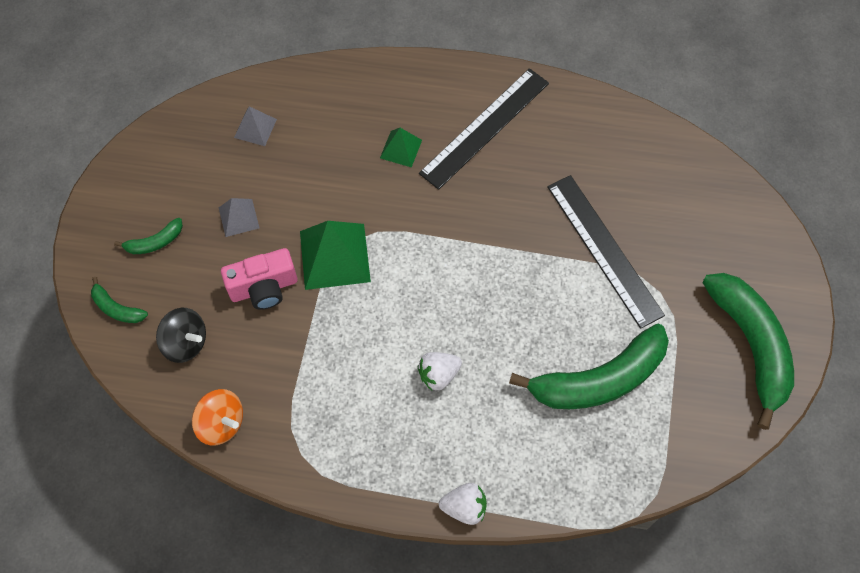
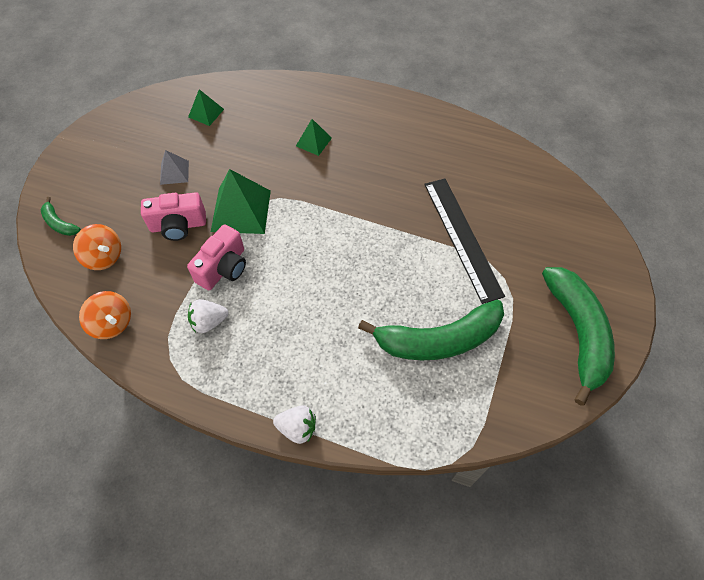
camera: 10 degrees right, 5 degrees down
green banana [114,218,183,254] -> none
black spinning top [156,308,206,363] -> orange spinning top [73,224,121,270]
grey pyramid [234,106,277,146] -> green pyramid [188,89,224,126]
white strawberry [418,352,462,390] -> white strawberry moved to [188,299,228,333]
black ruler [419,68,549,190] -> none
none -> pink camera [187,224,246,290]

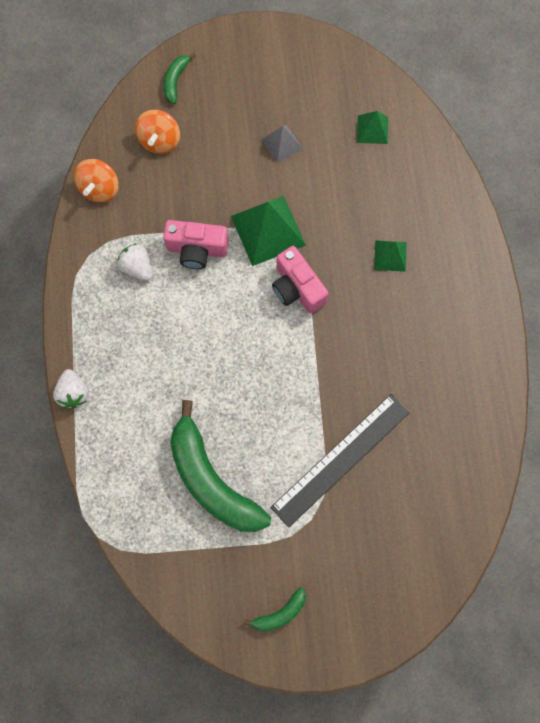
camera: 65 degrees right, 15 degrees up
pink camera [141,192,206,241] -> pink camera moved to [272,246,328,313]
green banana [542,267,615,405] -> green banana [243,587,306,632], size x0.44

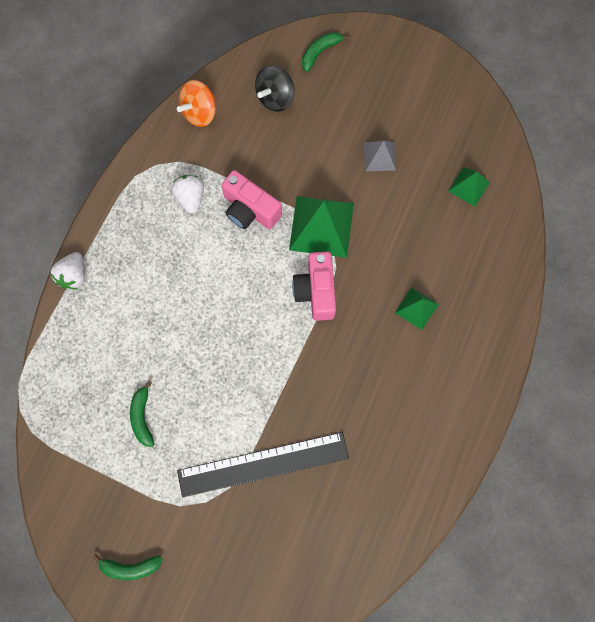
camera: 30 degrees right, 0 degrees up
orange spinning top [135,110,180,154] -> black spinning top [255,65,295,112]
green banana [170,400,271,532] -> green banana [130,381,154,447], size x0.44

